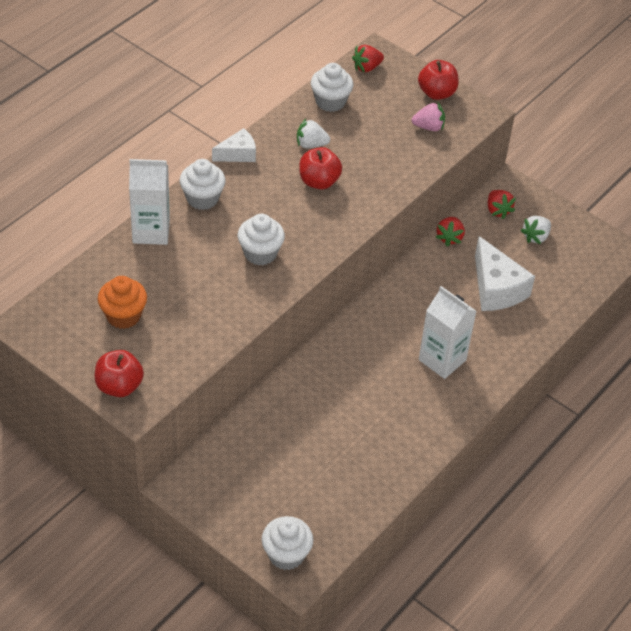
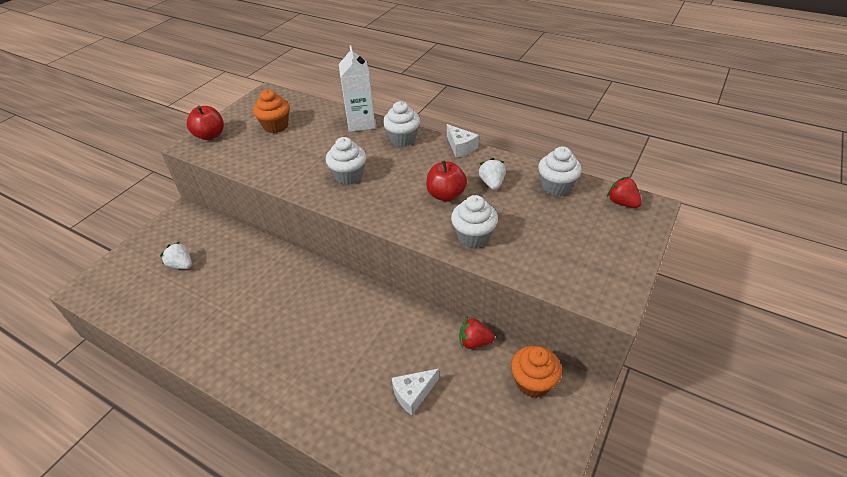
camera: 85 degrees right, 5 degrees down
white cupcake [262,516,313,570] -> white cupcake moved to [451,195,498,248]
pink strawberry [412,103,445,131] -> none
red apple [418,60,458,100] -> none
white carton [419,286,476,379] -> none
white cheese [475,236,535,311] -> white cheese [392,369,439,415], size x0.59
red strawberry [488,190,516,219] -> orange cupcake [511,346,562,398]
white strawberry [520,216,551,244] -> white strawberry moved to [160,242,192,269]

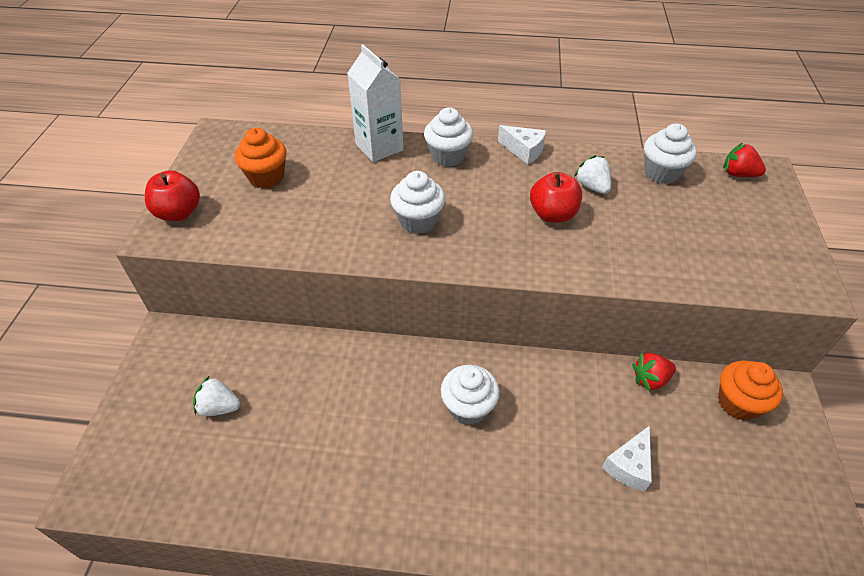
camera: 25 degrees left, 5 degrees up
white cupcake [451,195,498,248] -> white cupcake moved to [441,365,500,425]

